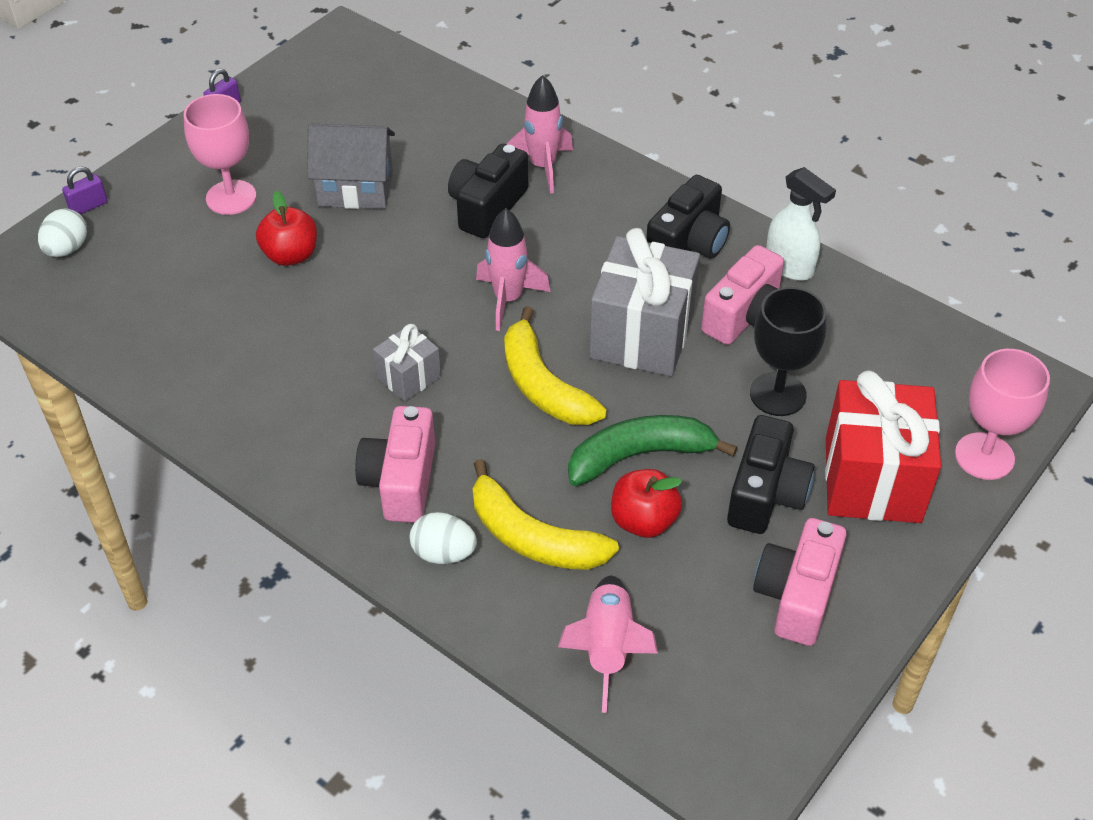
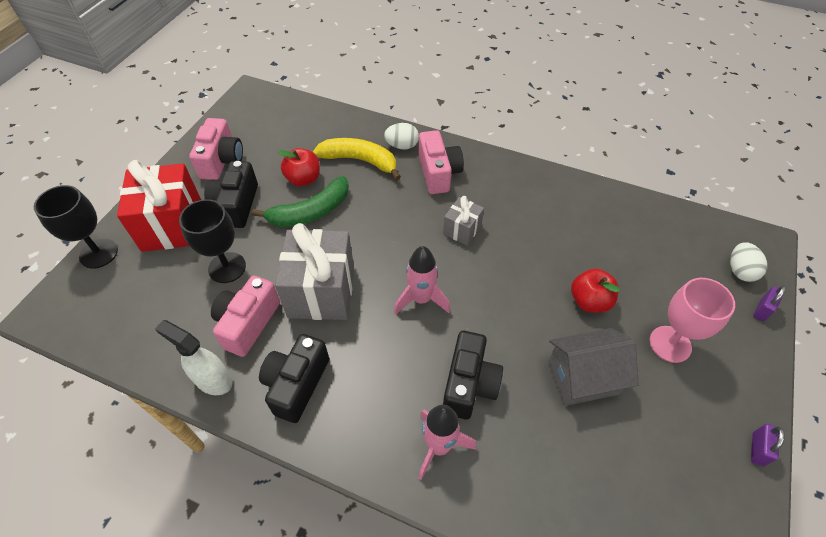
camera: 165 degrees right, 5 degrees up
yellow banana [504,306,607,425] -> none
pink rocket [558,576,658,713] -> none
pink goblet [955,349,1050,480] -> black goblet [34,185,118,269]

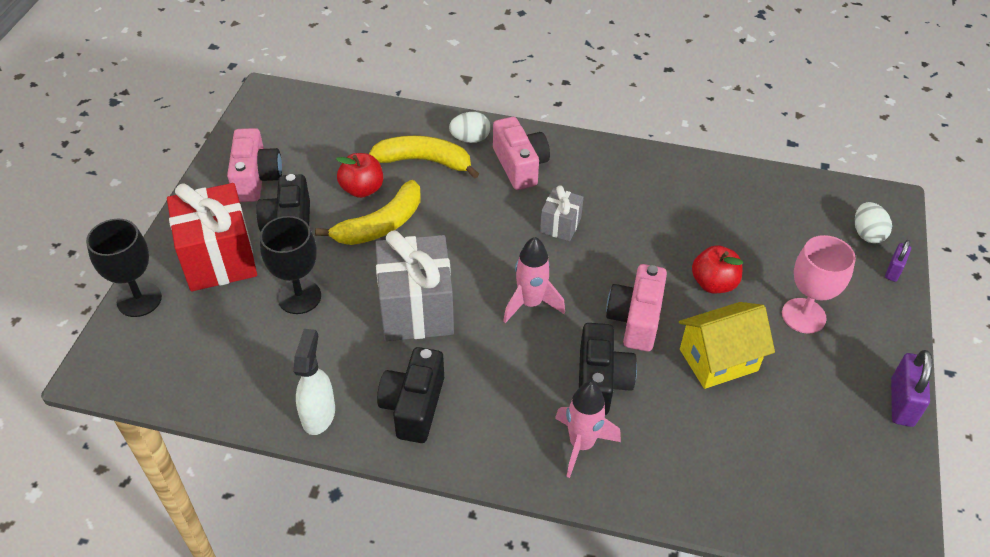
camera: 10 degrees left, 5 degrees down
white spray bottle [155,320,232,395] -> white spray bottle turned 75 degrees clockwise [294,329,335,435]
pink camera [211,275,280,357] -> pink camera moved to [606,264,667,351]
green banana [252,176,349,227] -> yellow banana [315,180,421,245]
grey house [548,328,639,406] -> yellow house [679,302,775,389]
purple padlock [751,424,785,466] -> purple padlock [891,350,932,427], size x1.66

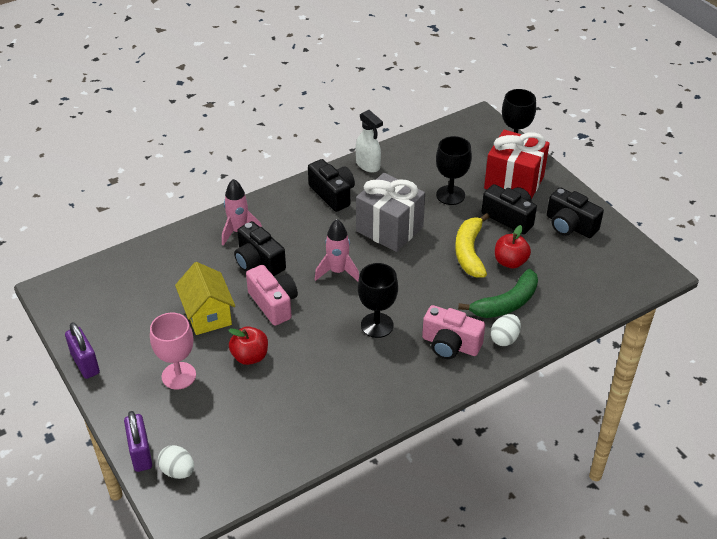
camera: 135 degrees right, 5 degrees down
pink camera [227,128,282,202] -> black camera [547,187,604,238]
yellow banana [369,136,479,179] -> green banana [458,269,538,318]
grey gift [540,185,584,241] -> black goblet [358,263,398,338]
yellow house [679,302,775,389] -> yellow house turned 45 degrees counterclockwise [175,262,235,335]
purple padlock [885,240,911,282] -> purple padlock [124,411,152,472], size x1.66

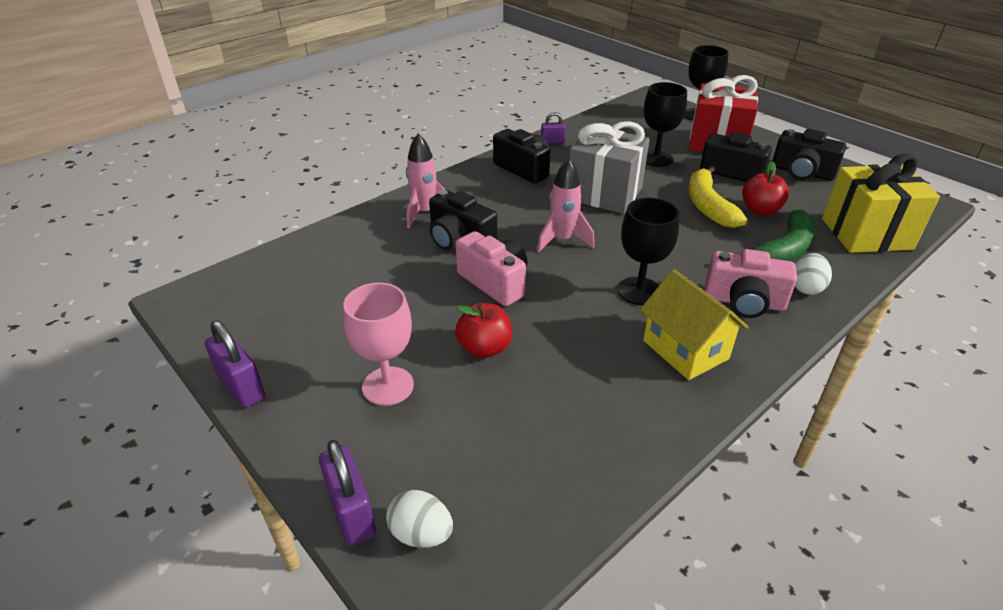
camera: 10 degrees left, 5 degrees down
yellow house [175,262,235,335] -> yellow house moved to [640,269,748,380]
white spray bottle [356,110,383,173] -> purple padlock [541,112,566,144]
none -> yellow gift [822,153,940,253]

